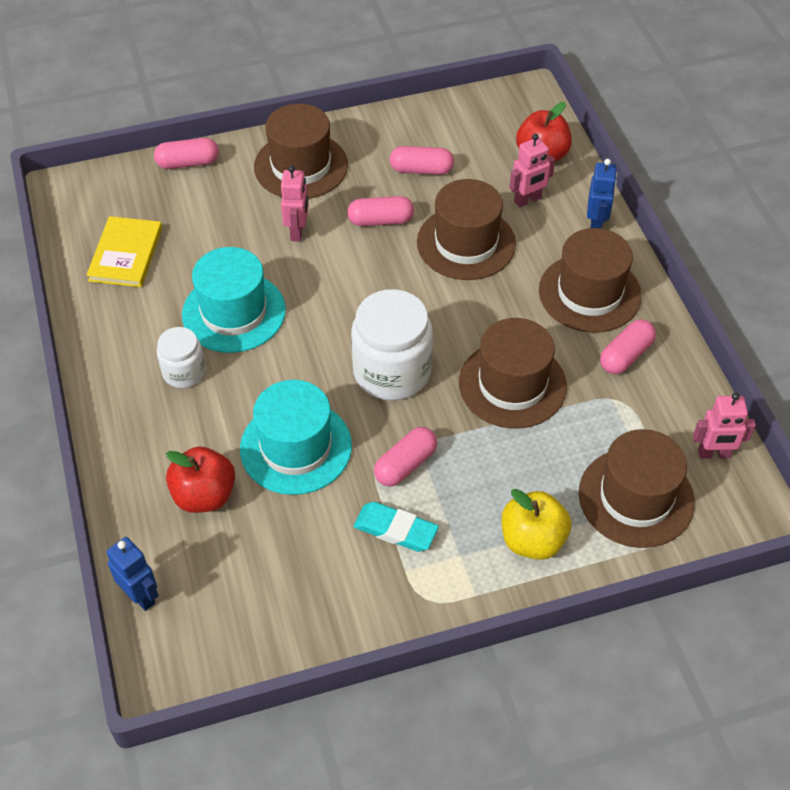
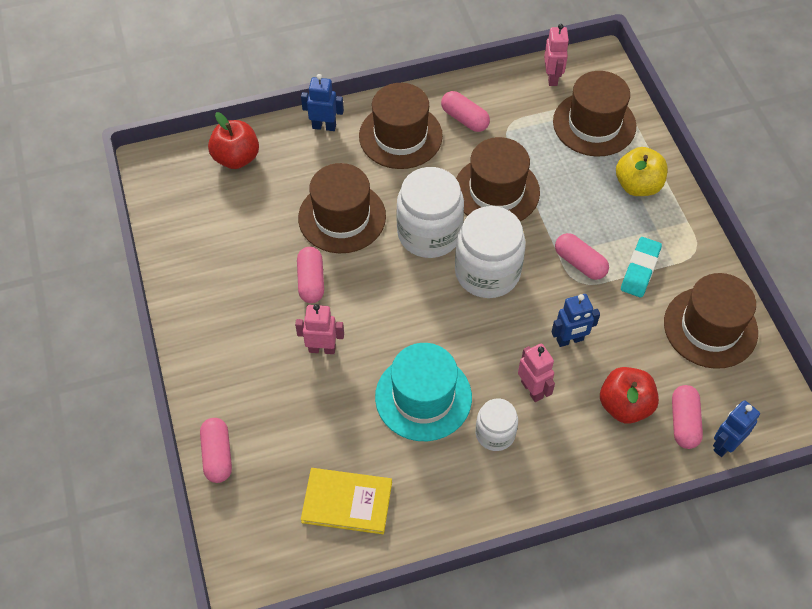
camera: 90 degrees left, 5 degrees up
turquoise hat [240,380,352,495] -> blue robot [552,294,600,347]
brown hat [254,104,348,199] -> brown hat moved to [664,273,758,369]
pink capsule [390,146,454,175] -> pink capsule moved to [672,385,703,449]
pink robot [510,134,555,208] -> pink robot moved to [518,344,555,402]
none -> white jar [397,167,464,258]

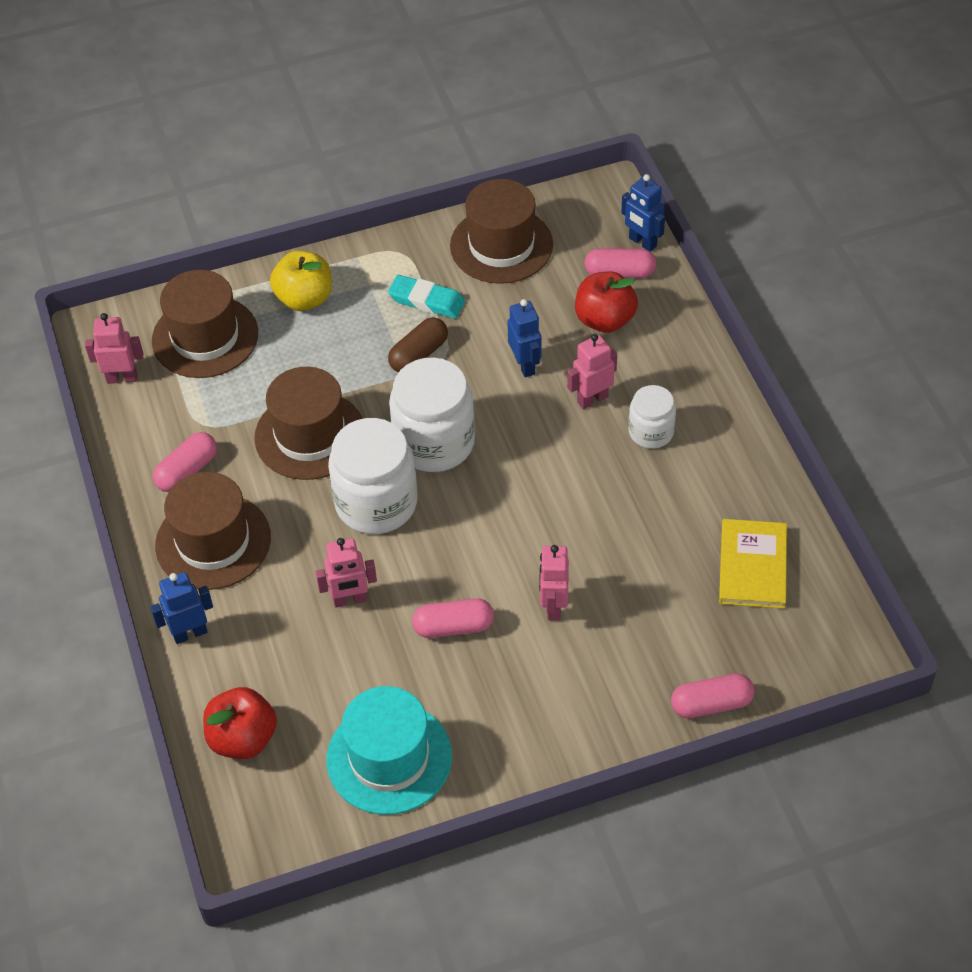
camera: 90 degrees left, 5 degrees down
brown hat [298,163,386,253] -> pink robot [316,538,377,608]
blue robot [301,74,344,131] -> blue robot turned 60 degrees clockwise [150,572,213,644]
turquoise hat [375,343,472,441] -> turquoise hat moved to [326,686,452,815]
pink capsule [555,233,609,280] -> brown capsule [388,317,448,372]

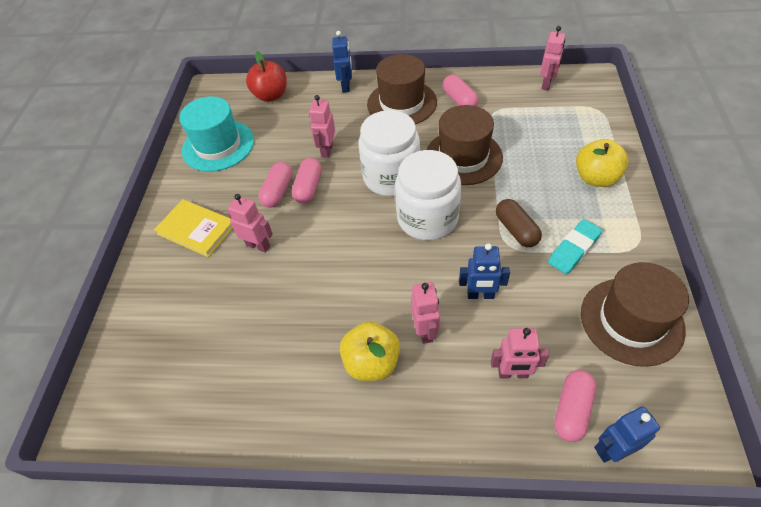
camera: 115 degrees right, 0 degrees up
brown hat [152,270,258,378] -> none
red apple [575,272,638,333] -> pink robot [491,328,549,379]
white jar [629,385,676,449] -> yellow apple [340,321,400,381]
pink capsule [671,673,755,718] -> pink capsule moved to [291,158,322,204]
yellow book [719,519,787,609] -> yellow book moved to [154,199,233,257]

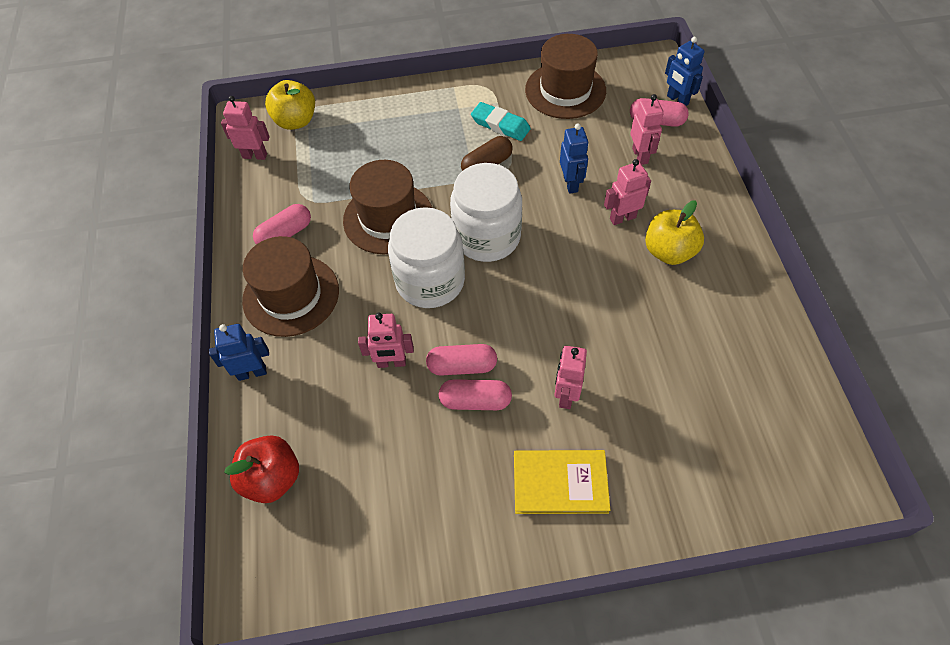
camera: 105 degrees left, 5 degrees up
yellow book [154,199,233,257] -> yellow book turned 75 degrees clockwise [514,450,610,514]
turquoise hat [179,96,254,172] -> none
yellow apple [576,139,629,187] -> yellow apple moved to [265,80,315,130]

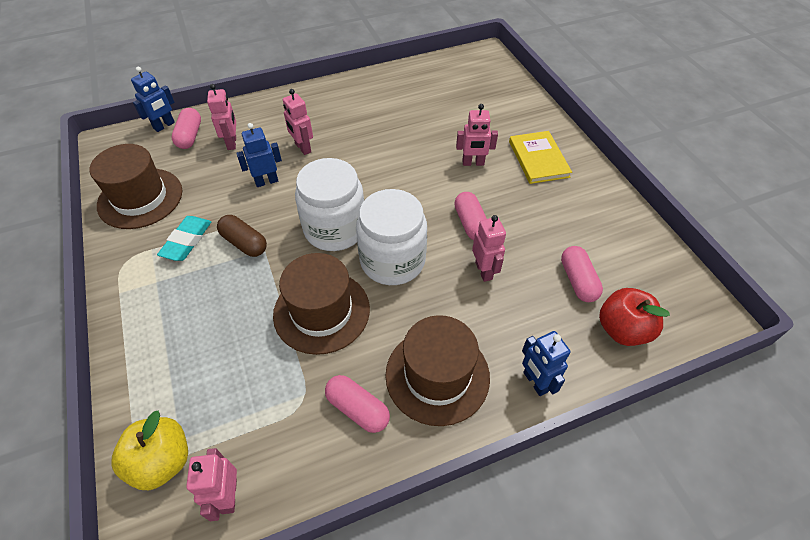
camera: 105 degrees left, 5 degrees down
pink capsule [439,379,512,410] -> pink capsule moved to [561,246,603,302]
pink robot [630,94,664,165] -> pink robot turned 105 degrees clockwise [207,84,236,150]
yellow apple [645,200,704,265] -> none

